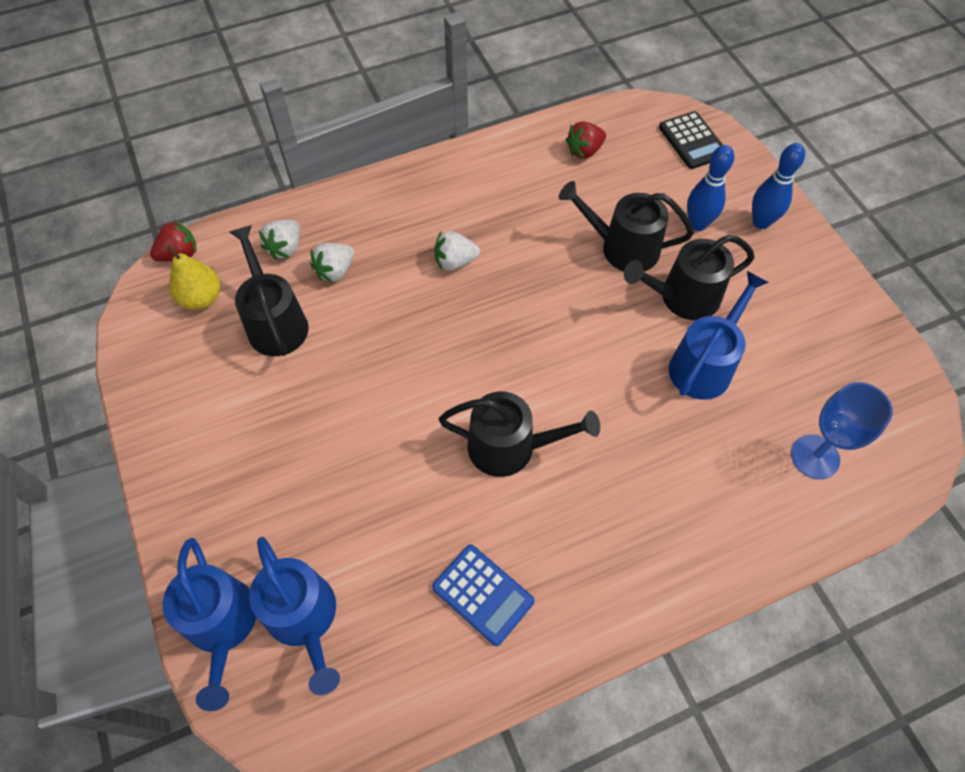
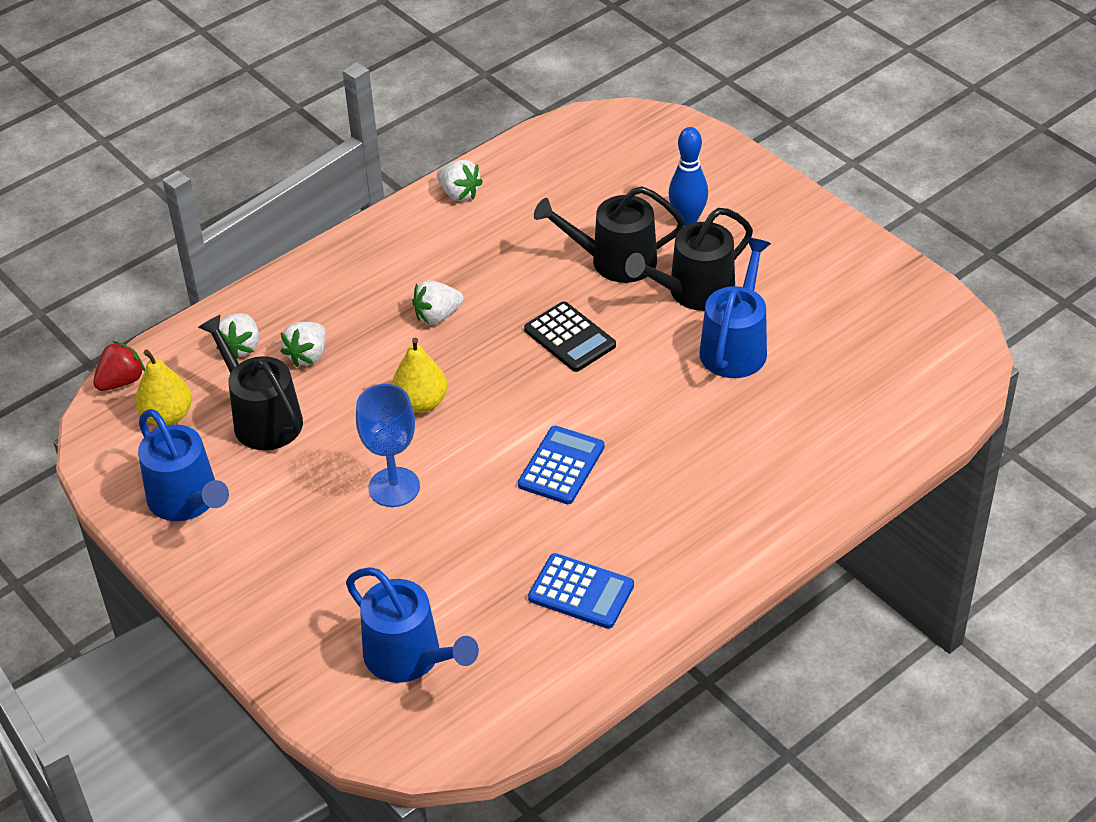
camera: 15 degrees left, 15 degrees down
blue watering can [163,538,256,711] -> blue watering can moved to [138,409,229,521]
black watering can [439,392,600,477] -> blue calculator [518,426,604,504]
red strawberry [566,121,606,159] -> none
black calculator [659,111,723,169] -> black calculator moved to [524,301,616,372]
blue bowling pin [752,143,805,229] -> none
blue goblet [791,382,893,479] -> blue goblet moved to [356,384,420,507]
none -> yellow pear [392,338,447,413]
none -> white strawberry [437,160,483,201]

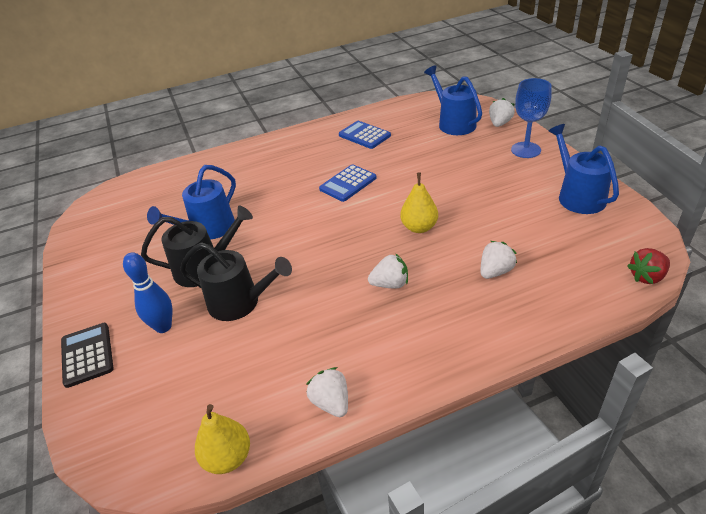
camera: 160 degrees left, 5 degrees down
yellow pear [135,349,192,425] -> yellow pear moved to [195,404,250,474]
black watering can [198,315,303,450] -> none
white strawberry [216,313,259,359] -> white strawberry moved to [489,98,515,127]
blue goblet [356,384,420,507] -> blue goblet moved to [511,78,552,158]
black calculator [524,301,616,372] -> black calculator moved to [61,323,114,388]

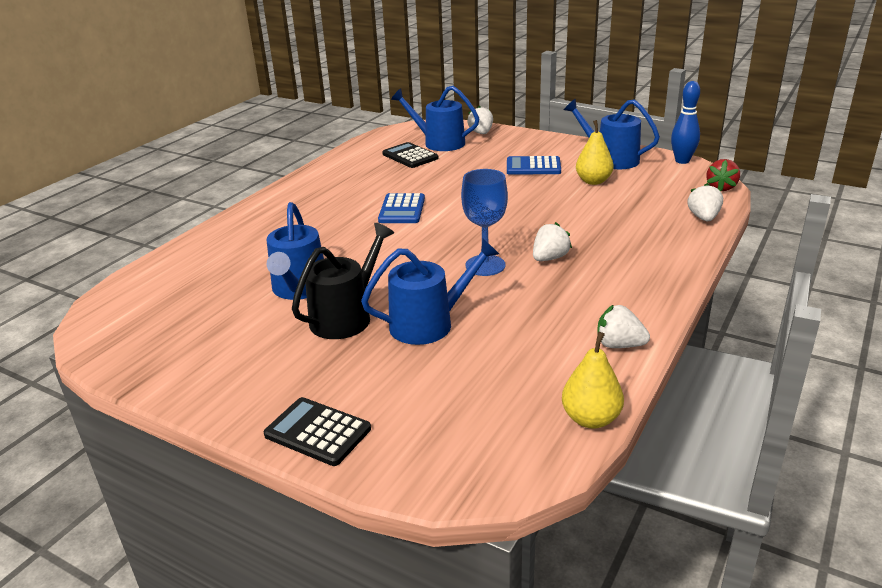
camera: 40 degrees left, 10 degrees down
blue bowling pin [123,253,173,333] -> blue bowling pin moved to [671,81,700,164]
black watering can [180,243,292,321] -> blue watering can [361,239,499,345]
blue calculator [339,121,391,149] -> blue calculator moved to [507,156,561,175]
yellow pear [400,173,438,233] -> yellow pear moved to [576,120,614,185]
white strawberry [480,241,517,279] -> white strawberry moved to [688,183,723,221]
blue goblet [511,78,552,158] -> blue goblet moved to [461,169,508,276]
none -> black calculator [382,142,439,168]

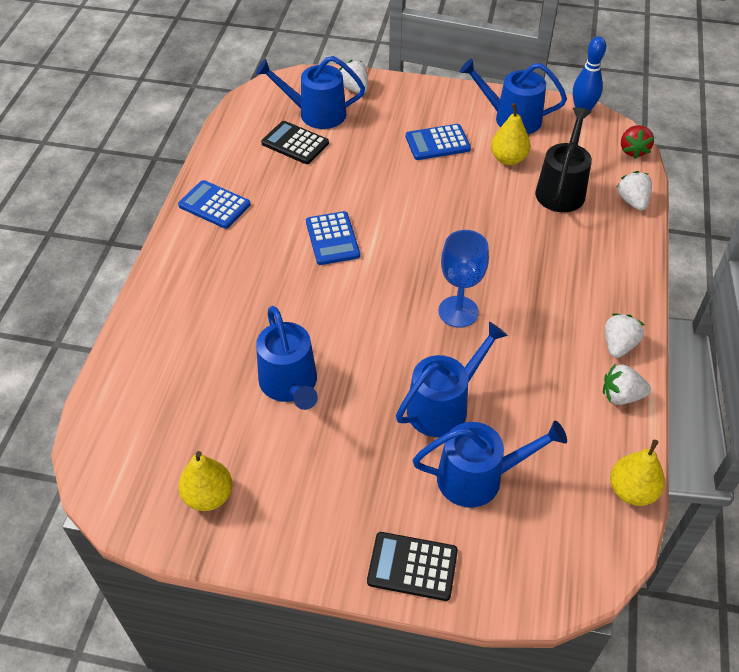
camera: 20 degrees left, 20 degrees up
black watering can [292,223,394,339] -> black watering can moved to [535,107,592,212]
white strawberry [533,222,572,261] -> white strawberry moved to [605,313,645,358]
none -> blue calculator [178,180,251,229]
none -> yellow pear [179,451,232,511]
none -> blue watering can [413,420,567,507]

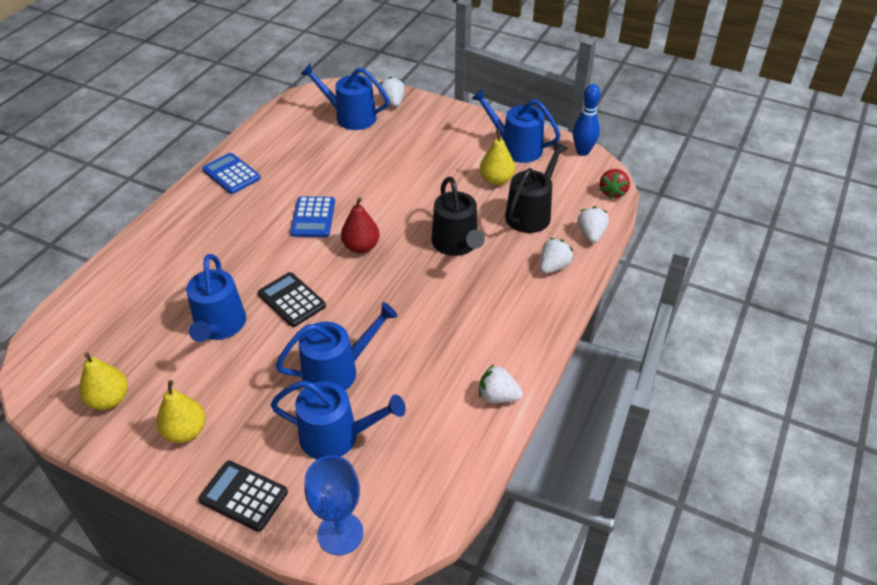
camera: 15 degrees right, 5 degrees down
black calculator [261,121,329,164] -> black calculator moved to [258,272,326,327]
blue calculator [406,124,471,160] -> none
blue goblet [438,230,489,328] -> blue goblet moved to [304,455,363,556]
white strawberry [605,313,645,358] -> white strawberry moved to [540,238,574,274]
yellow pear [610,439,665,506] -> yellow pear moved to [156,380,206,443]
none -> red pear [341,197,380,253]
none -> black watering can [431,176,485,256]

